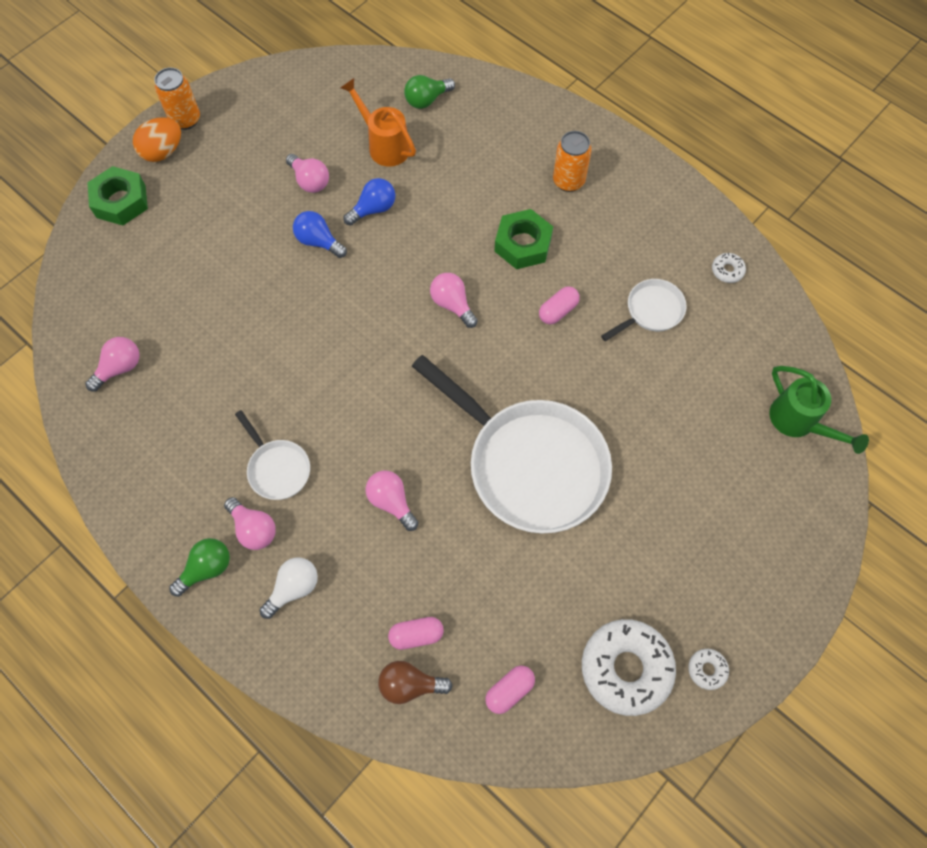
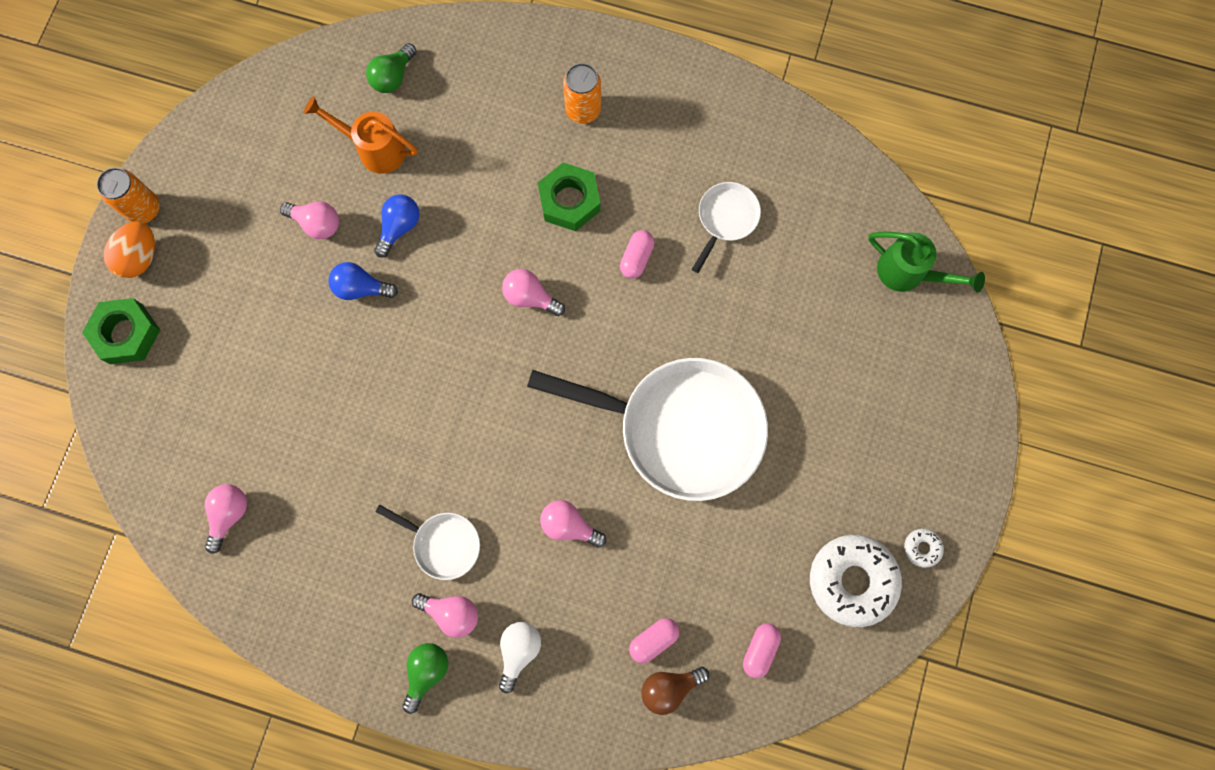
camera: 25 degrees left, 10 degrees up
white donut [712,253,746,283] -> none

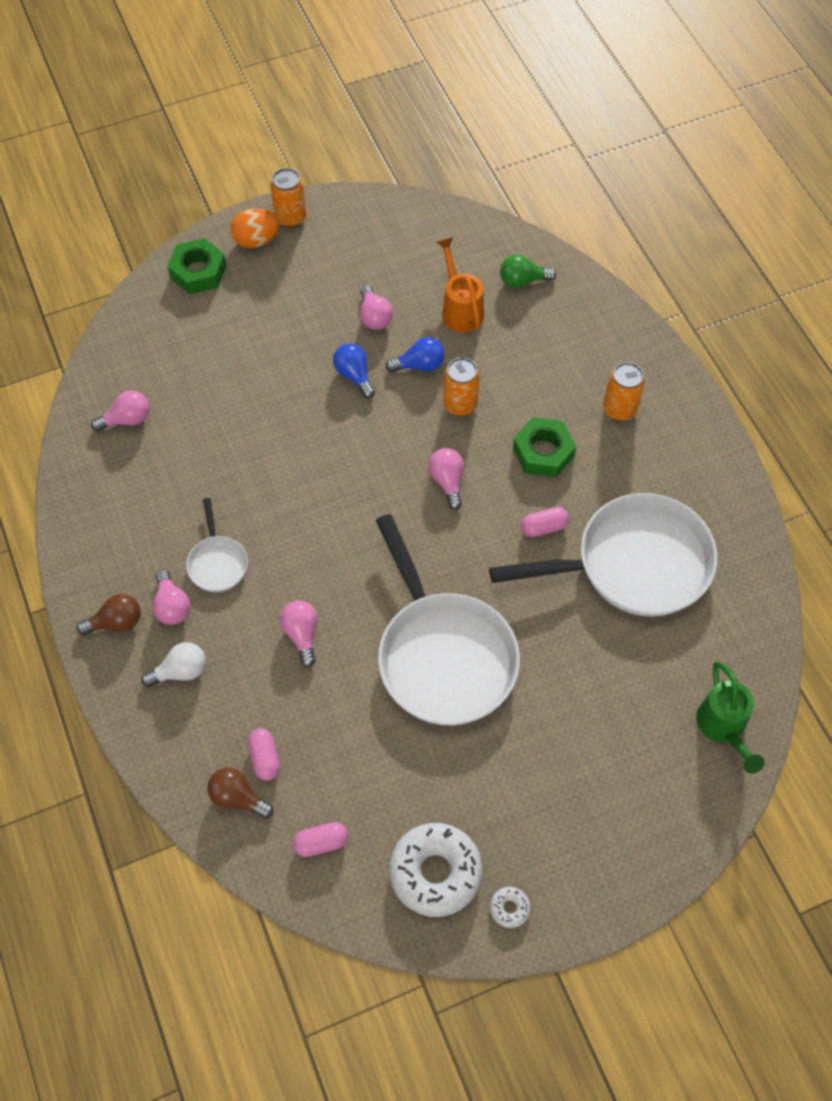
camera: 50 degrees right, 15 degrees down
green light bulb [402,643,448,714] -> brown light bulb [77,594,141,635]
pink capsule [629,618,679,663] -> pink capsule turned 60 degrees clockwise [248,729,280,781]
white pan [692,182,761,273] -> white pan [489,493,717,617], size x2.20
none -> orange can [443,357,480,416]

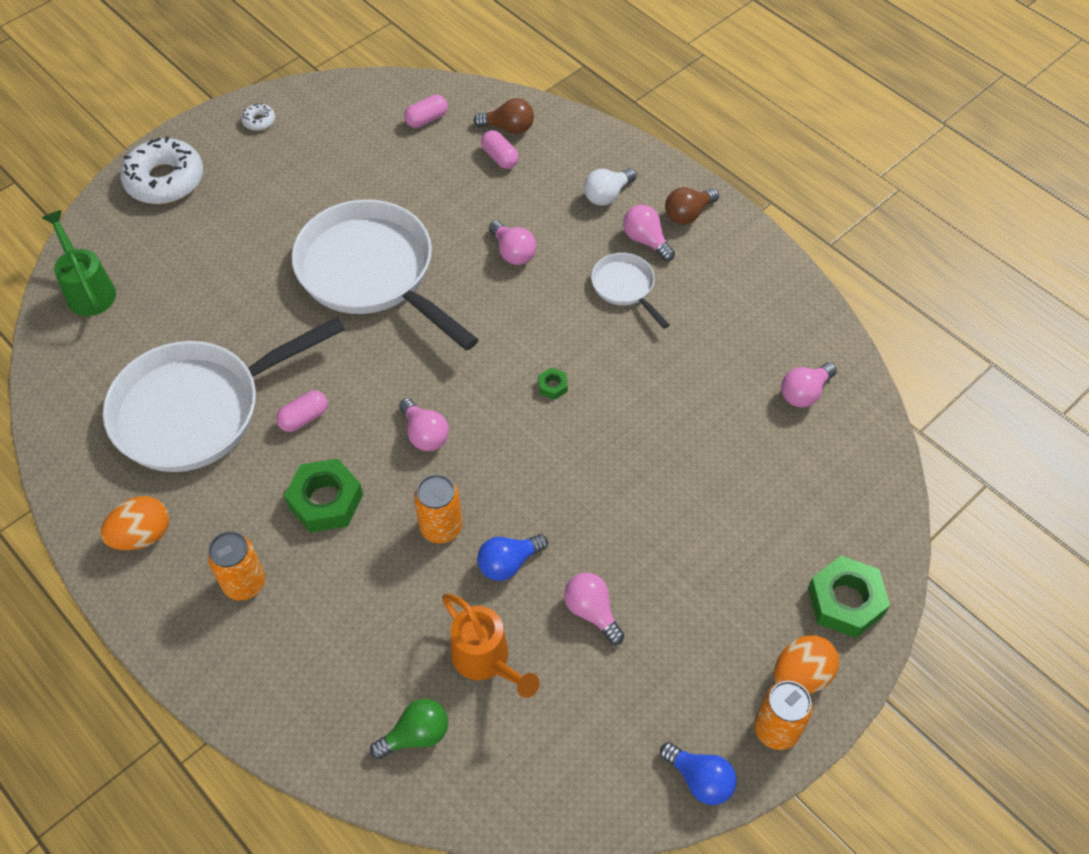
camera: 160 degrees right, 5 degrees down
blue light bulb [333,343,375,398] -> blue light bulb moved to [660,742,737,805]
white donut [389,823,482,917] -> white donut moved to [120,136,203,204]
none -> orange egg [100,496,169,550]
none -> green nut [538,368,568,400]

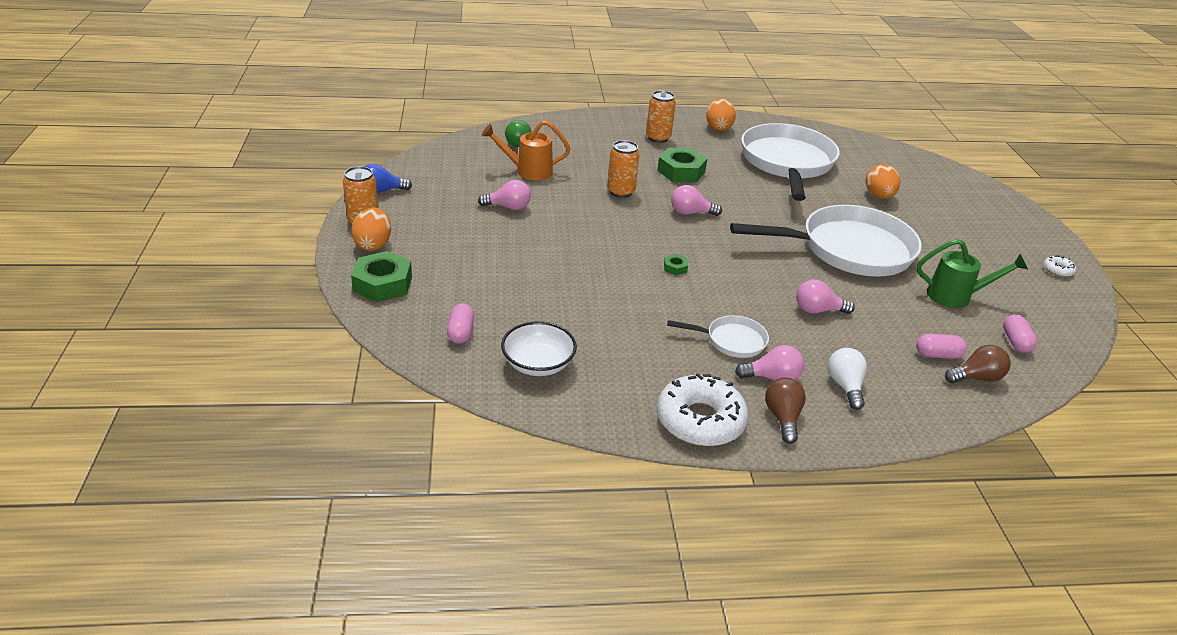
camera: 125 degrees right, 20 degrees down
green watering can [42,210,116,316] -> green watering can moved to [916,239,1028,308]
white donut [120,136,203,204] -> white donut moved to [657,373,748,446]
pink capsule [276,390,328,432] -> pink capsule moved to [447,303,474,344]
brown light bulb [473,98,534,134] -> brown light bulb turned 150 degrees counterclockwise [945,345,1011,383]
blue light bulb [477,534,548,581] -> none
pink light bulb [781,363,837,408] -> white bowl [501,321,577,376]
none -> orange egg [866,164,901,199]

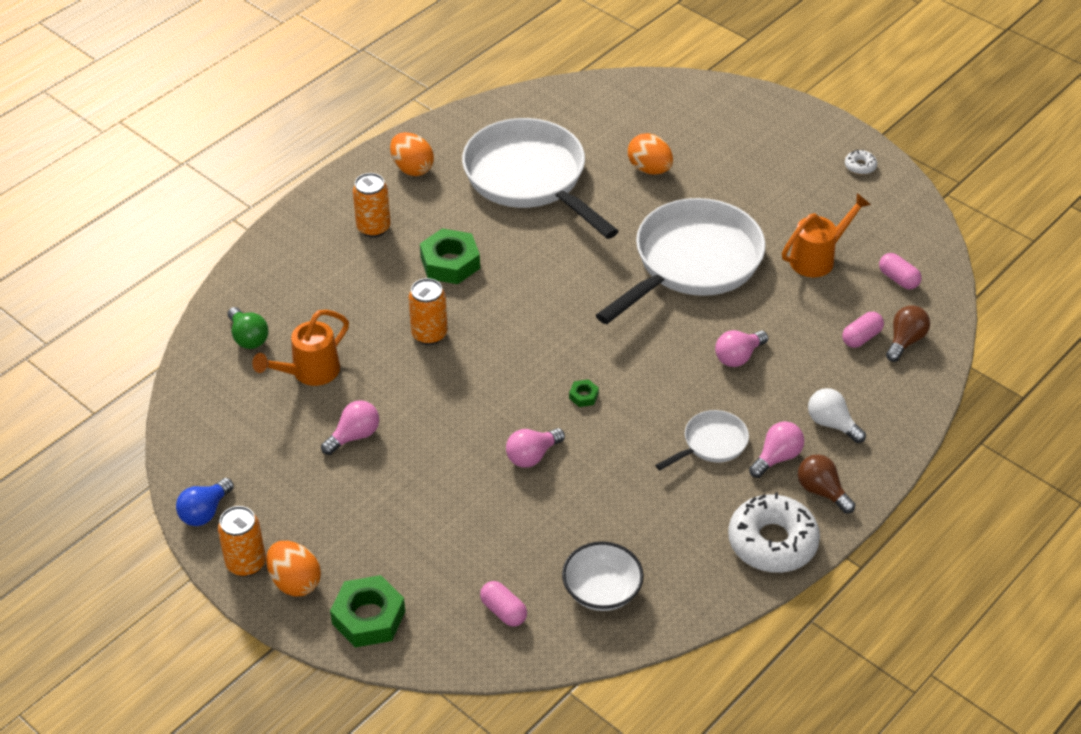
camera: 40 degrees left, 10 degrees up
pink light bulb [671,185,722,216] -> pink light bulb moved to [506,428,565,468]
green watering can [916,239,1028,308] -> orange watering can [782,193,871,277]

